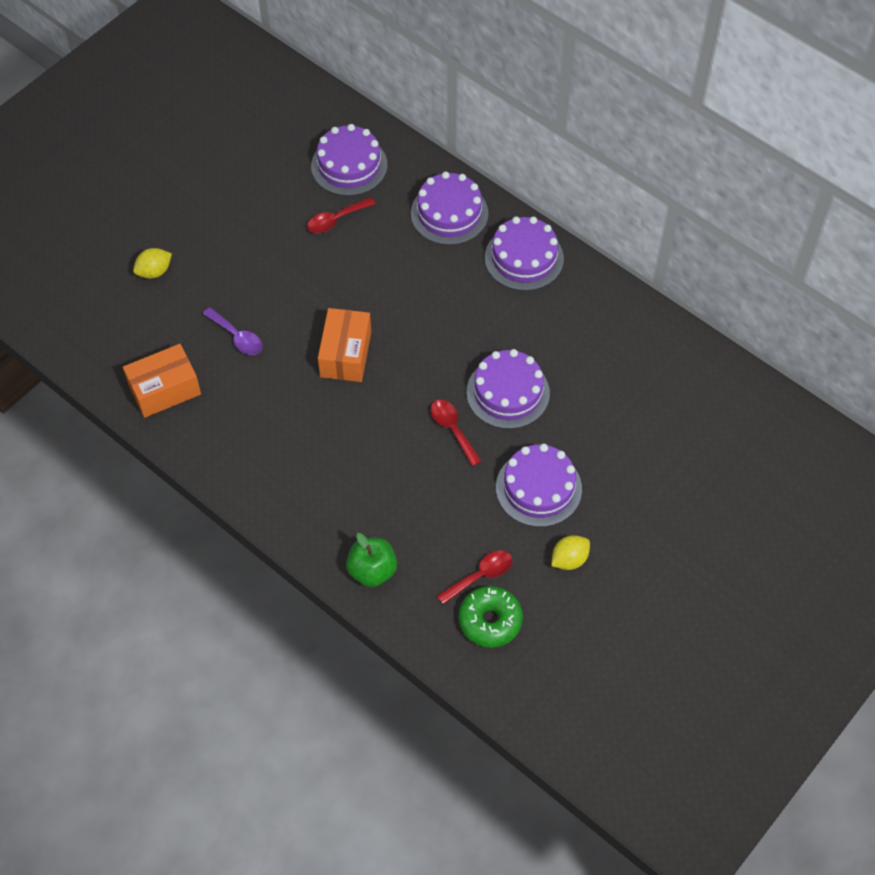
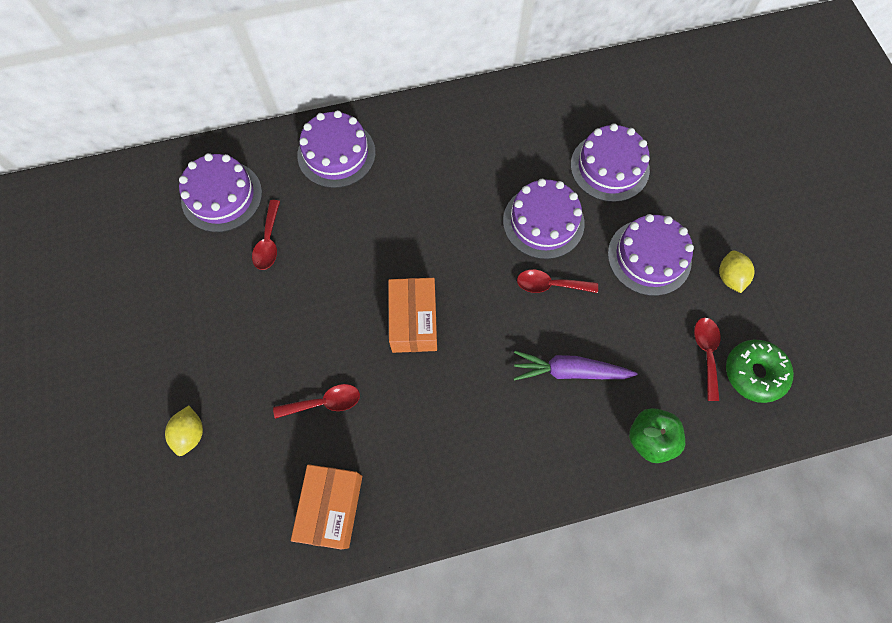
camera: 55 degrees left, 10 degrees up
purple spoon [202,307,263,355] -> red spoon [273,384,360,419]
orange box [318,308,371,382] -> orange box turned 45 degrees clockwise [388,278,437,353]
purple cake [485,216,564,291] -> purple cake moved to [571,124,650,202]
none -> purple carrot [514,351,638,381]

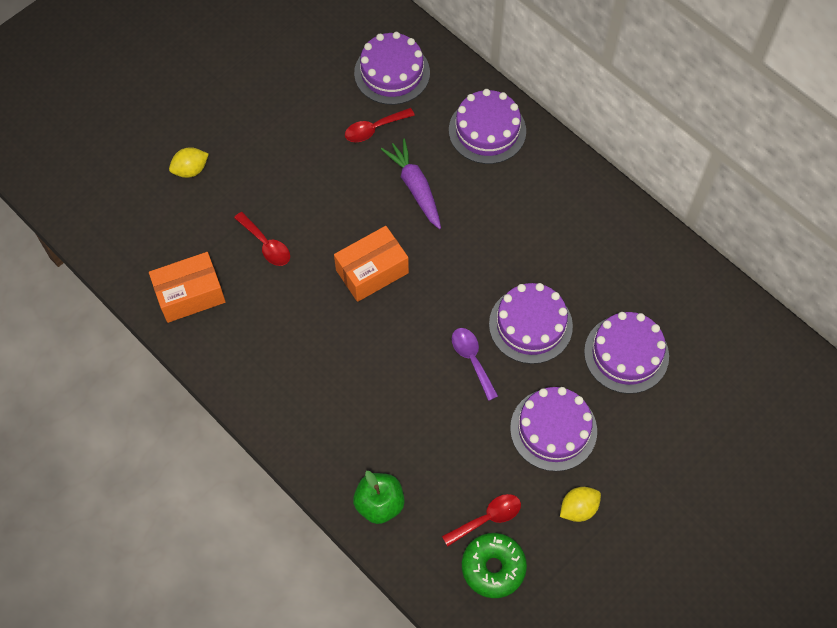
camera: 60 degrees right, 5 degrees down
purple carrot [514,351,638,381] -> purple carrot moved to [381,139,441,229]
red spoon [517,270,598,293] -> purple spoon [452,328,498,401]

